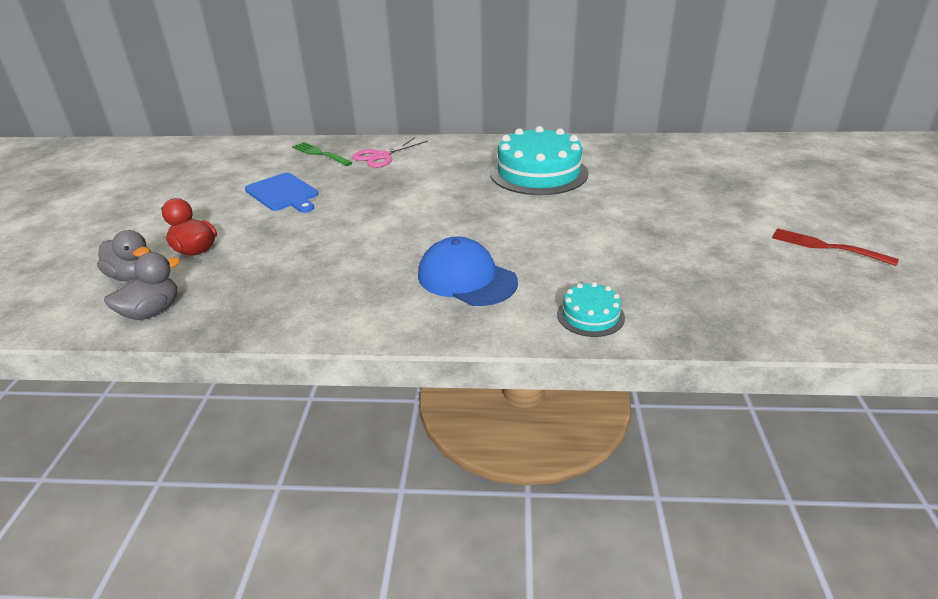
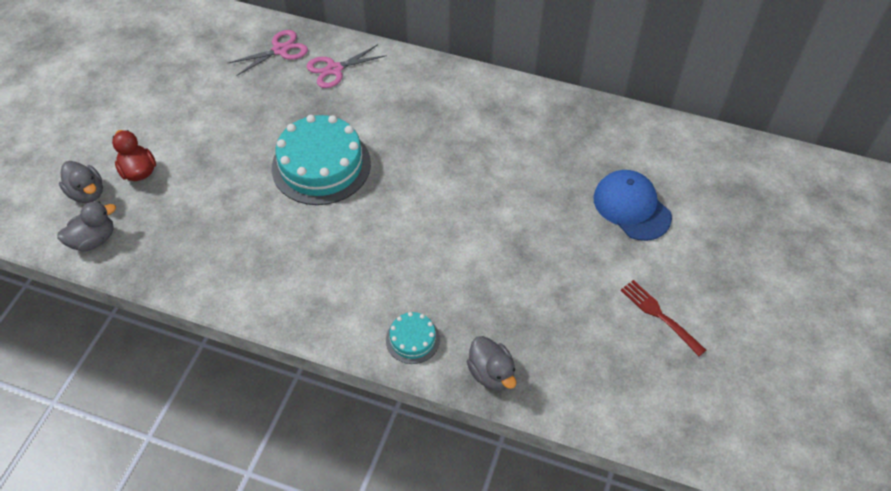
camera: 15 degrees right, 20 degrees up
blue cutting board [245,173,318,213] -> none
green fork [292,142,353,166] -> pink scissors [228,30,308,76]
blue cap [418,237,518,306] -> blue cap moved to [594,170,672,241]
turquoise cake [490,126,589,195] -> turquoise cake moved to [272,115,371,205]
none -> grey duck [467,336,516,391]

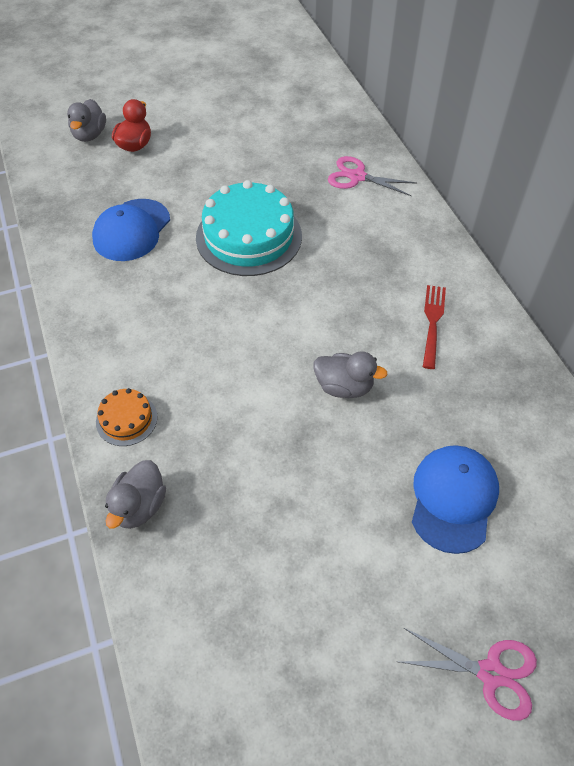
camera: 50 degrees right, 0 degrees up
grey duck [57,201,116,252] -> grey duck moved to [313,351,388,398]
pink scissors [228,30,308,76] -> pink scissors moved to [399,628,537,721]
turquoise cake [386,312,440,364] -> orange cake [96,388,157,446]
red fork [621,280,706,356] -> red fork moved to [423,285,446,369]
none -> blue cap [92,199,170,261]

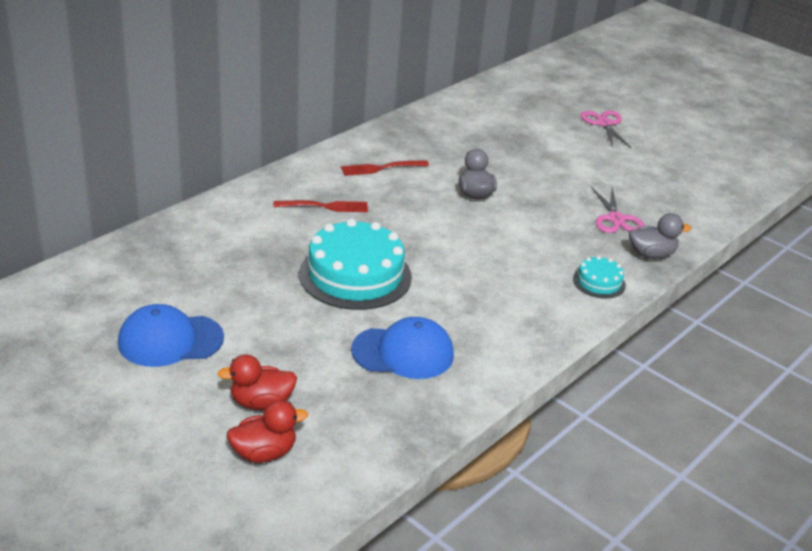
camera: 120 degrees left, 20 degrees down
grey duck [67,99,106,142] -> red duck [227,400,308,463]
orange cake [96,388,157,446] -> turquoise cake [573,256,626,299]
pink scissors [328,156,417,196] -> pink scissors moved to [591,187,645,233]
blue cap [412,445,499,554] -> blue cap moved to [118,304,224,367]
none -> red fork [273,200,368,212]

